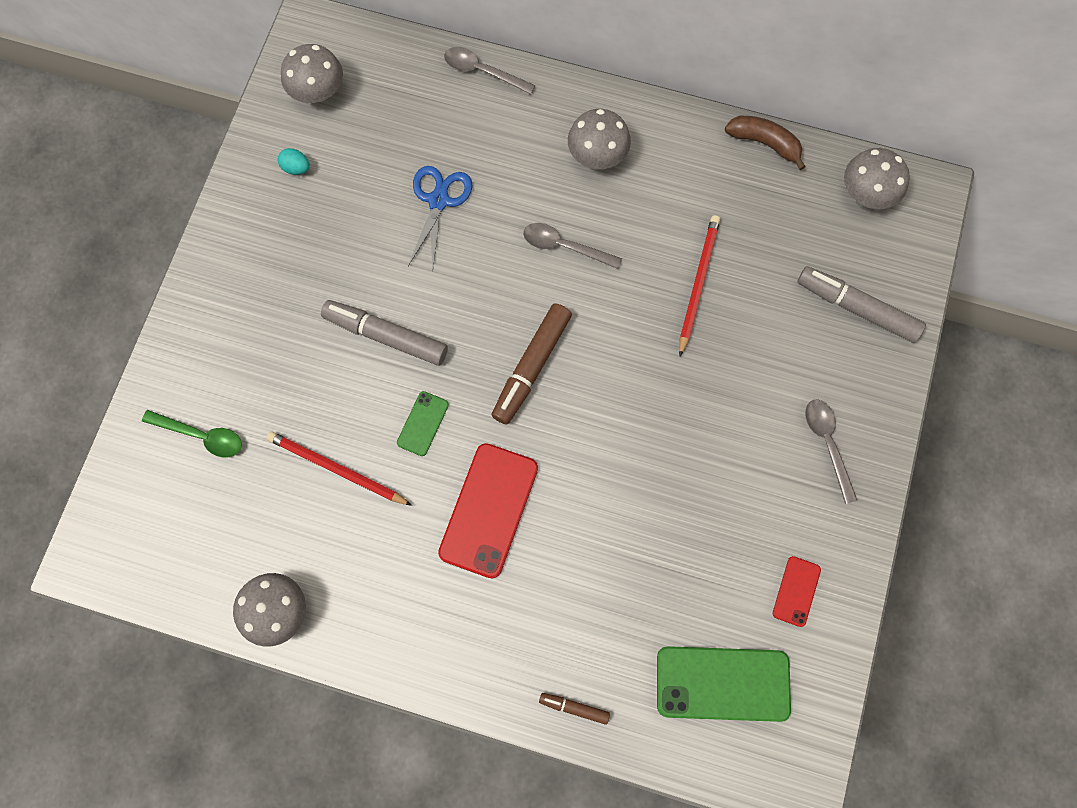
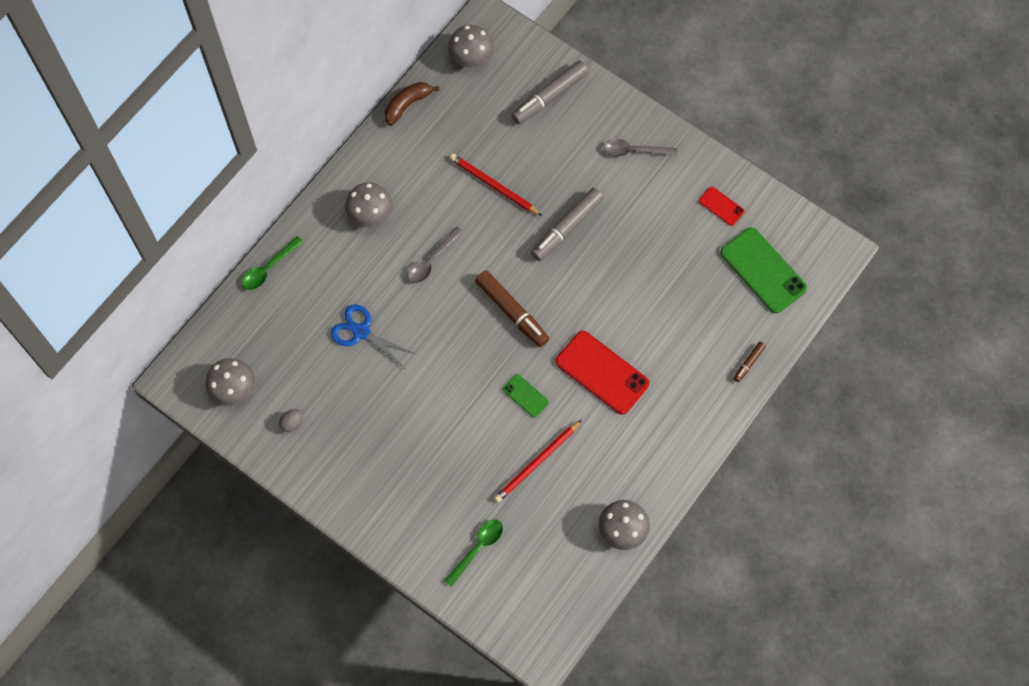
camera: 70 degrees left, 5 degrees down
turquoise egg [278,148,310,175] -> grey egg [279,409,303,432]
grey marker [321,300,448,366] -> grey marker moved to [531,188,604,261]
grey spoon [444,47,536,95] -> green spoon [242,236,303,290]
green phone [657,646,791,722] -> green phone turned 60 degrees counterclockwise [720,227,807,313]

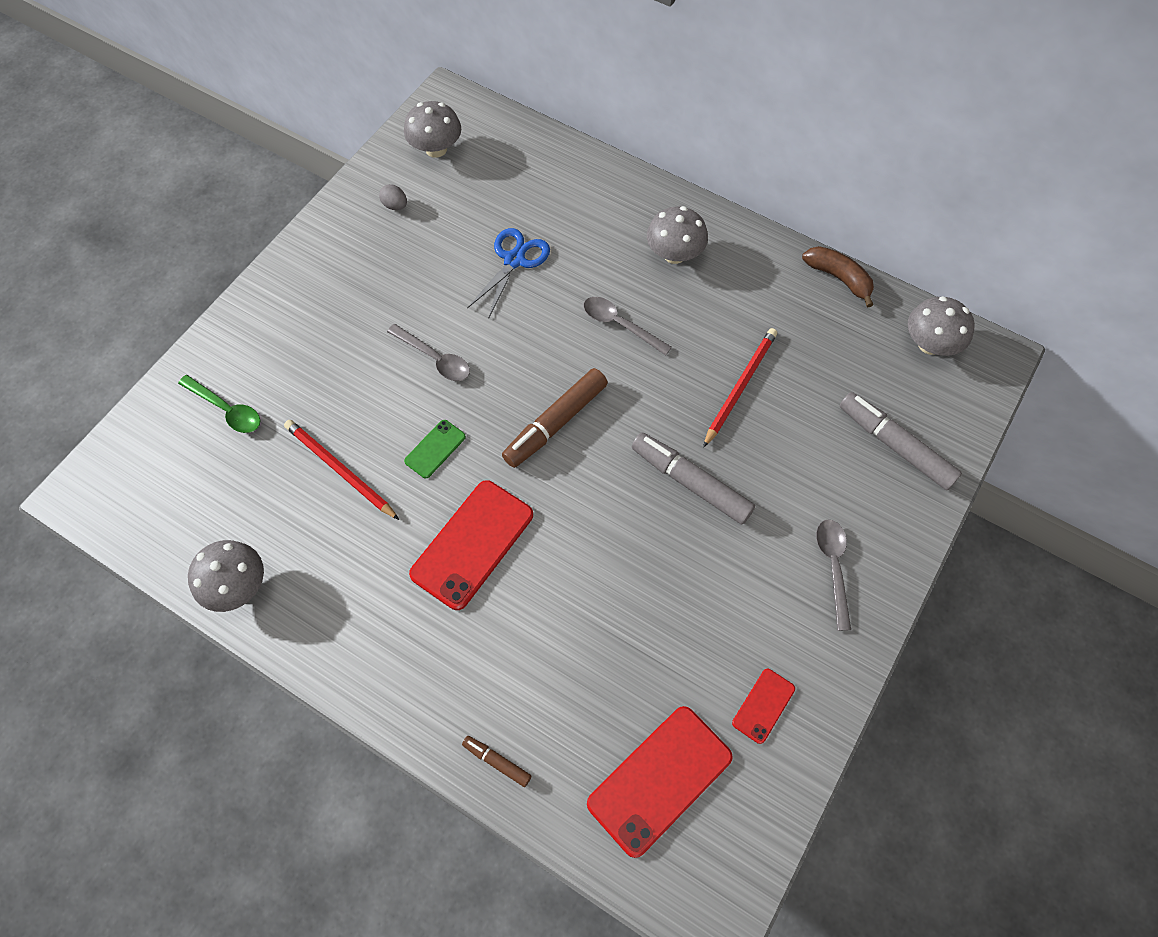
camera: 85 degrees right, 5 degrees down
green spoon [242,236,303,290] -> none
green phone [720,227,807,313] -> red phone [587,706,733,858]
none -> grey spoon [387,324,470,381]

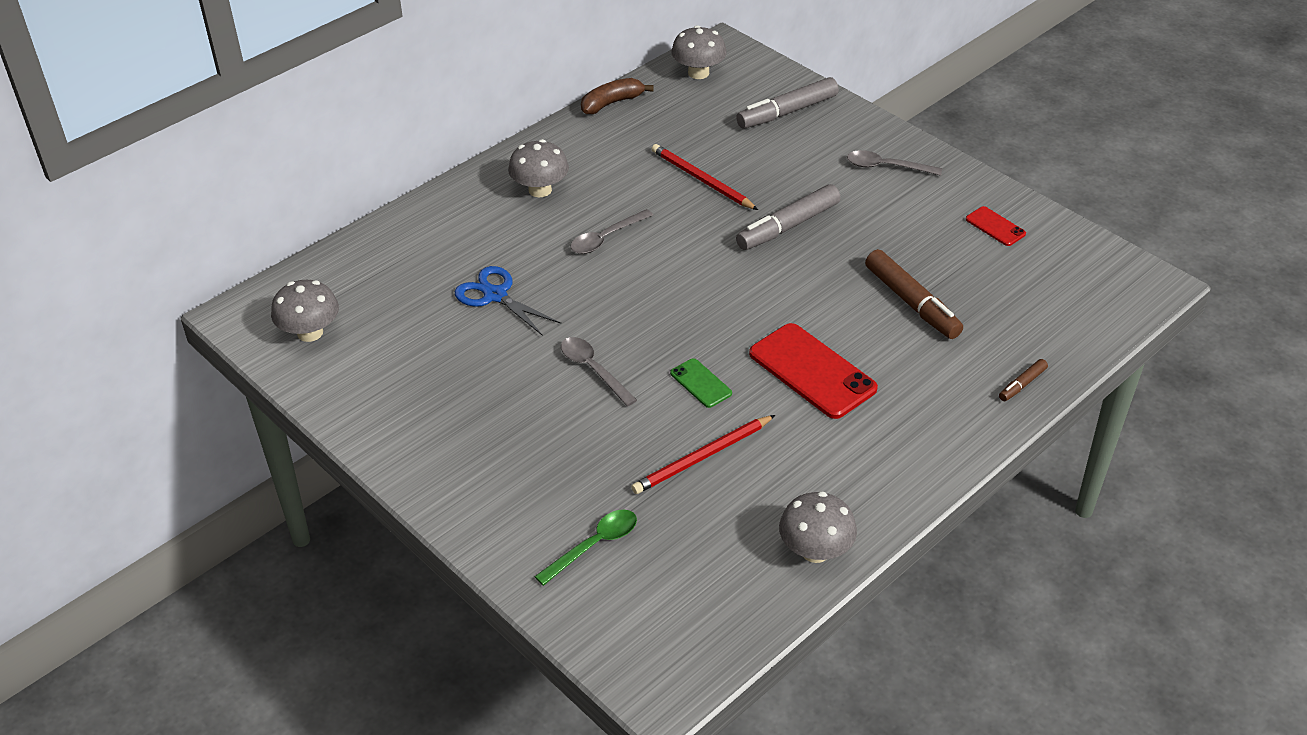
camera: 75 degrees left, 20 degrees down
grey egg [379,184,407,210] -> none
grey spoon [387,324,470,381] -> grey spoon turned 90 degrees counterclockwise [561,337,637,406]
brown marker [502,368,608,468] -> brown marker moved to [865,249,963,339]
red phone [587,706,733,858] -> none

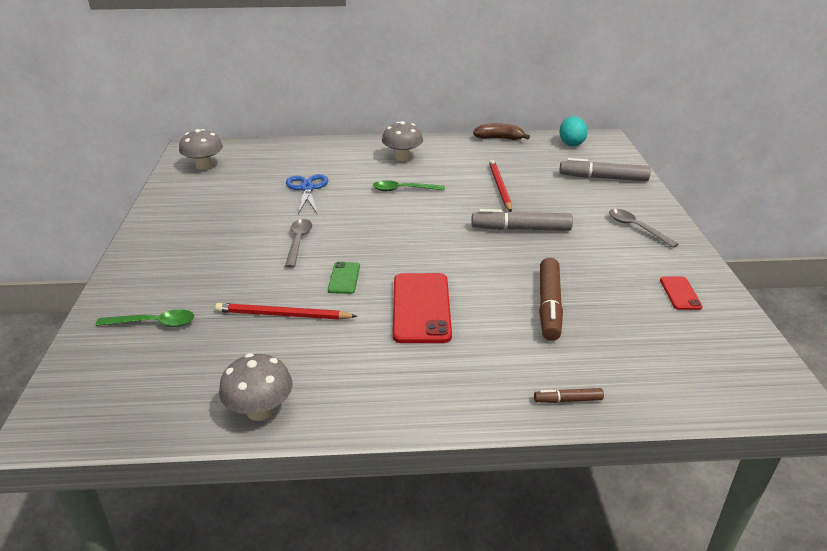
camera: 40 degrees right, 10 degrees down
grey spoon [570,209,653,254] -> green spoon [373,180,445,191]
grey mushroom [671,25,727,79] -> turquoise egg [559,116,588,146]

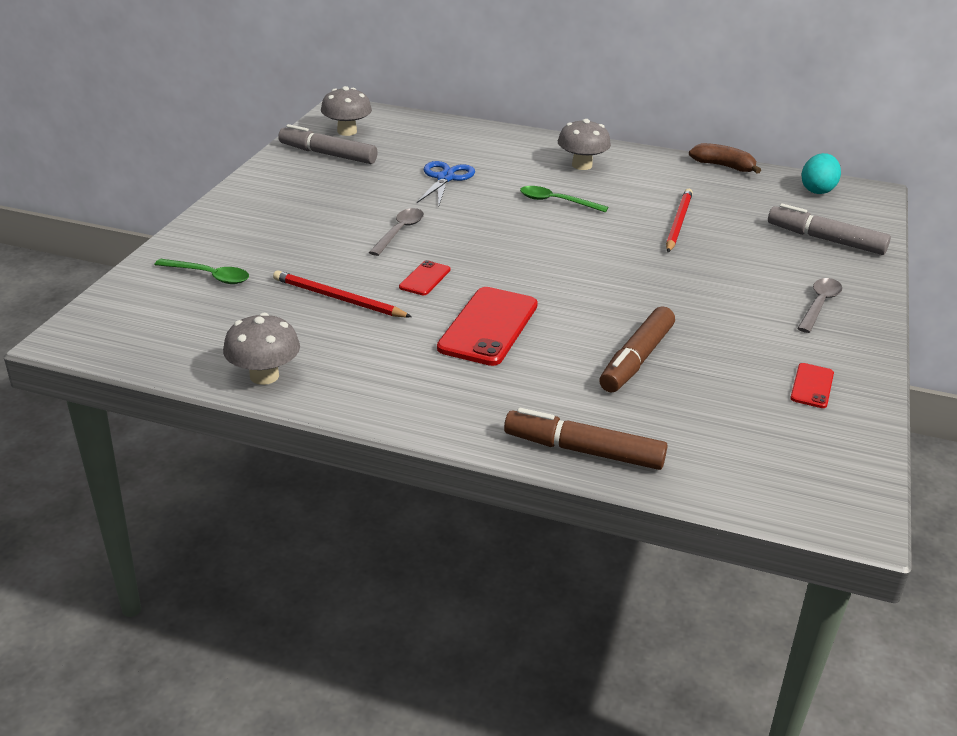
camera: 20 degrees right, 0 degrees up
green phone [328,262,360,294] -> red phone [399,260,450,295]
grey marker [471,209,573,231] -> grey marker moved to [278,124,378,164]
brown marker [534,388,604,403] -> brown marker [504,408,668,470], size x2.03
grey spoon [609,209,678,248] -> grey spoon turned 45 degrees clockwise [797,278,842,333]

